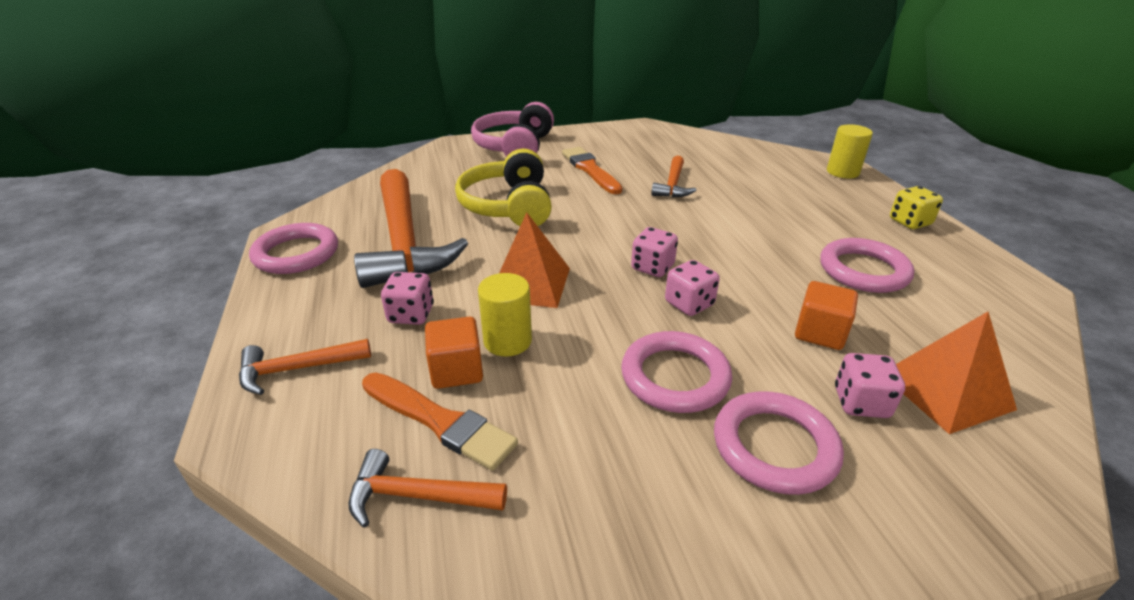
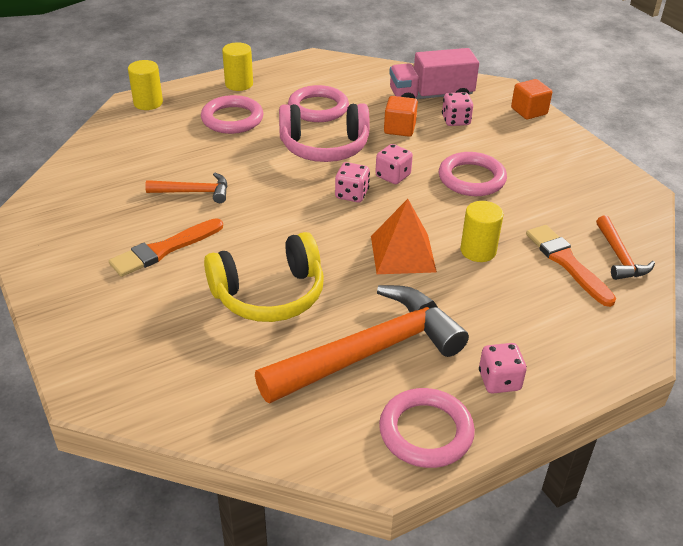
camera: 105 degrees left, 5 degrees up
orange hammer [239,339,371,395] -> none
orange brush [362,373,518,471] -> orange brush turned 45 degrees counterclockwise [526,225,616,307]
pink dice [381,272,434,325] -> pink dice moved to [479,343,527,393]
orange cube [425,316,483,389] -> orange cube moved to [511,79,552,120]
pink headphones [471,102,554,157] -> pink headphones moved to [279,103,370,162]
pink ring [714,391,844,495] -> pink ring moved to [201,95,263,134]
yellow dice [890,186,943,229] -> yellow cylinder [222,42,253,91]
orange pyramid [896,312,1017,434] -> pink truck [389,48,479,99]

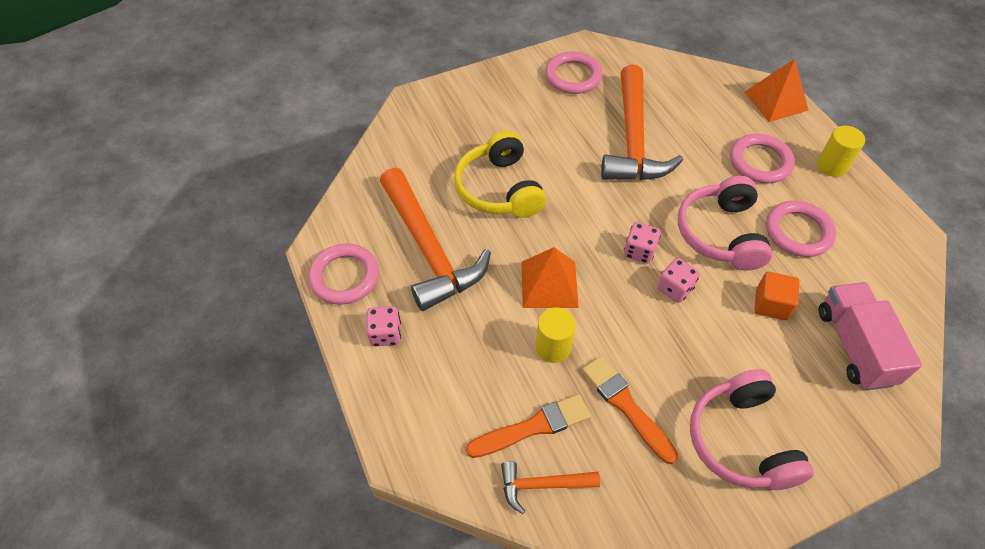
camera: 95 degrees right, 15 degrees up
orange brush [109,218,223,277] -> orange brush moved to [582,356,678,464]
yellow cylinder [128,60,163,110] -> orange pyramid [745,59,809,122]
orange hammer [145,173,228,203] -> orange hammer [601,65,683,180], size x2.08
pink ring [439,152,507,196] -> pink ring moved to [545,51,603,94]
pink dice [442,92,473,126] -> none
orange cube [511,79,552,120] -> none
none -> pink headphones [690,369,814,490]

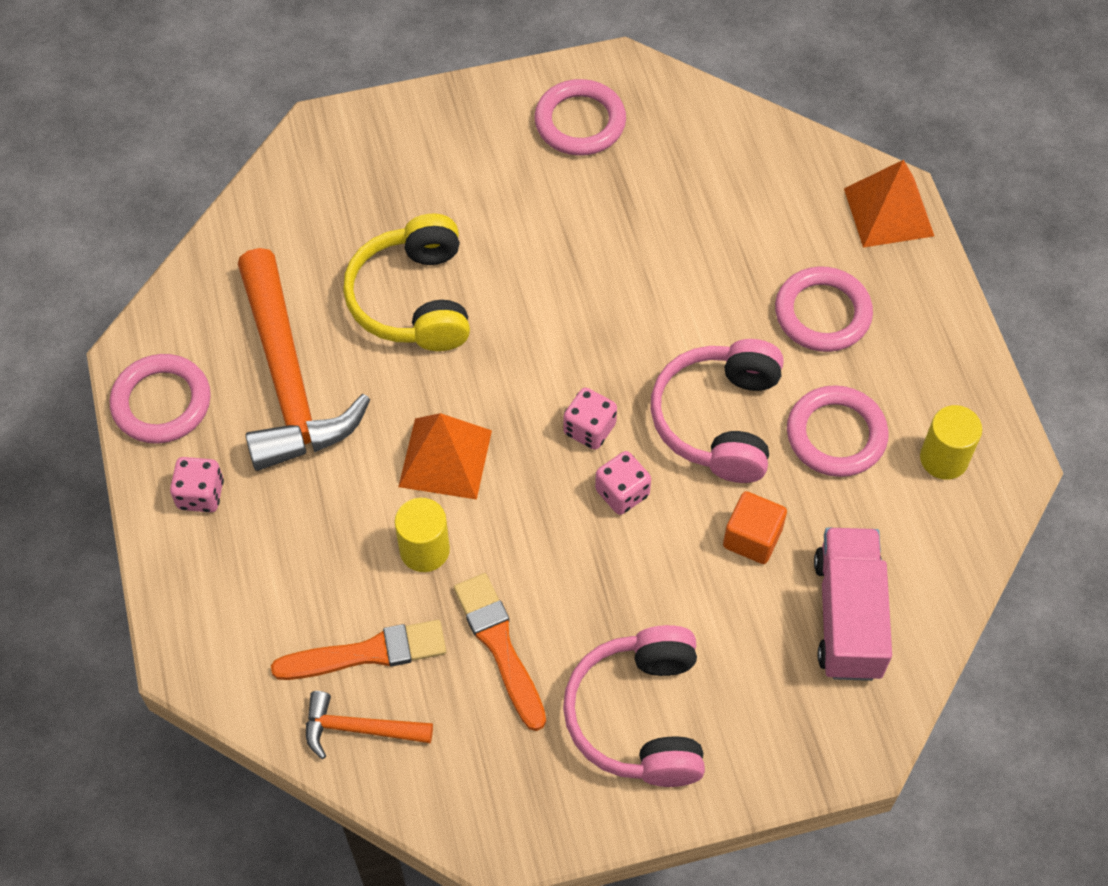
camera: 10 degrees right, 5 degrees up
orange hammer [601,65,683,180] -> none
yellow cylinder [817,126,865,177] -> yellow cylinder moved to [920,405,982,480]

